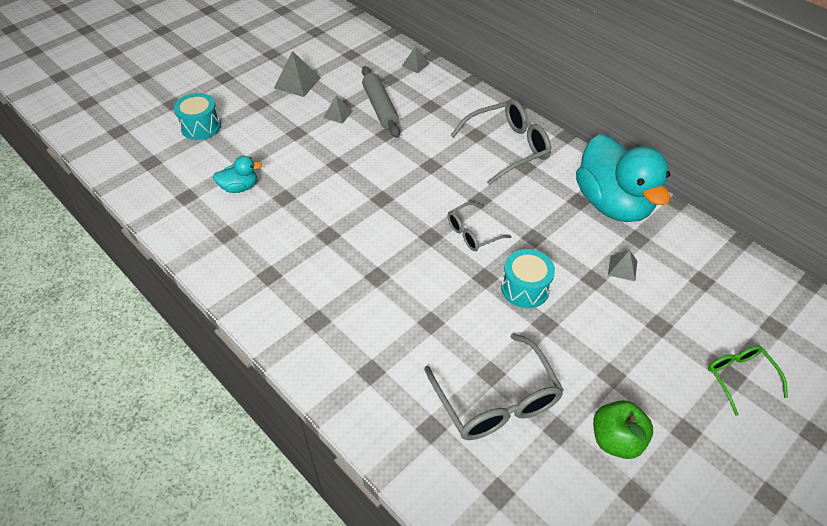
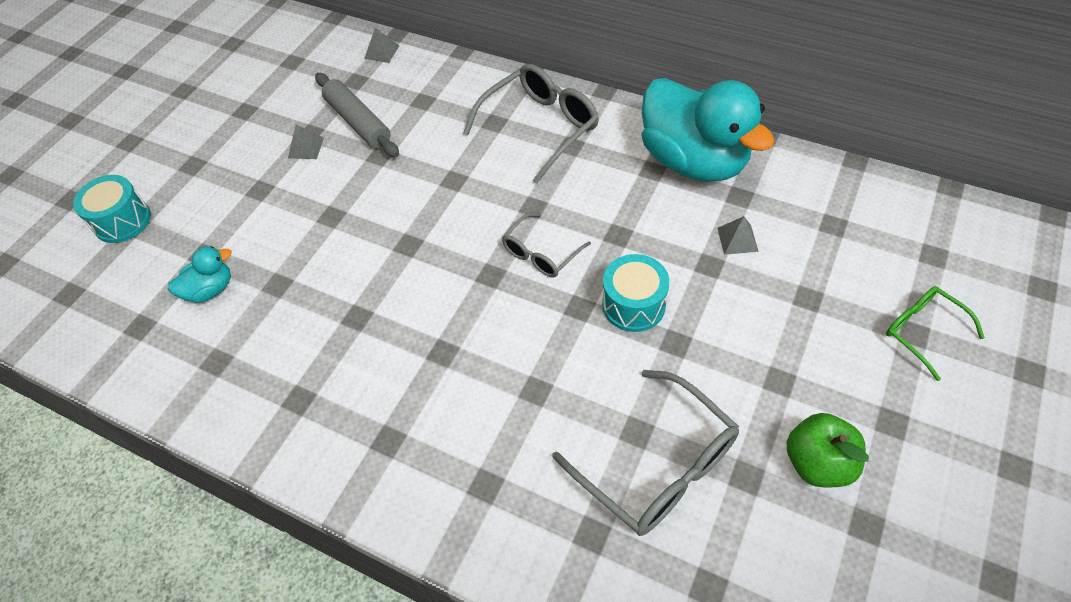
camera: 15 degrees left, 5 degrees up
grey pyramid [274,51,321,97] -> none

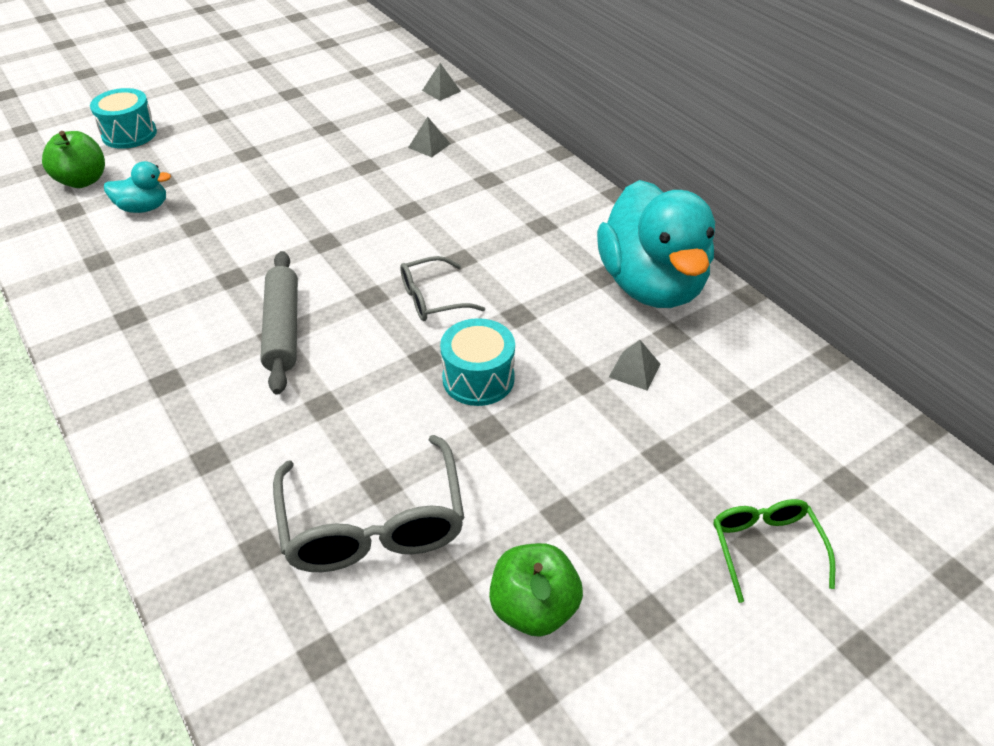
camera: 25 degrees right, 10 degrees down
grey pyramid [288,124,324,159] -> grey pyramid moved to [408,117,450,157]
grey rolling pin [315,73,399,157] -> grey rolling pin moved to [260,251,298,395]
grey glasses [463,64,599,184] -> none
none -> green apple [42,131,105,188]

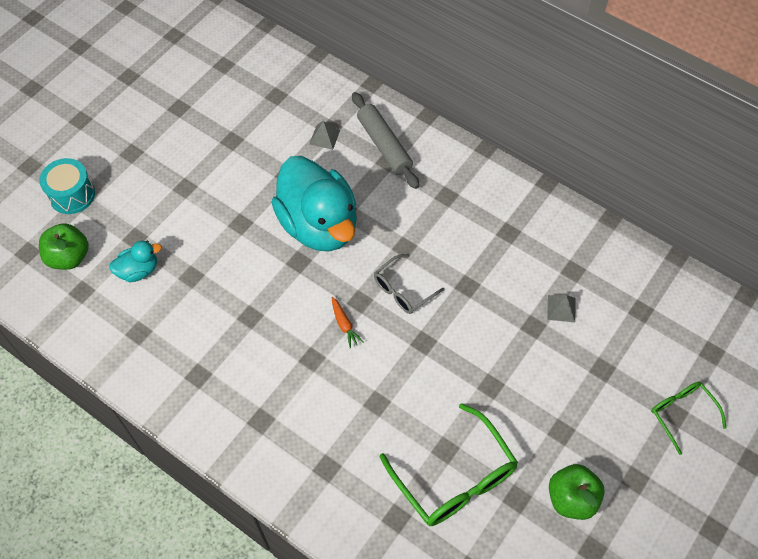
camera: 20 degrees left, 15 degrees up
grey rolling pin [260,251,298,395] -> grey rolling pin moved to [352,92,419,189]
grey glasses [273,435,464,572] -> green glasses [380,403,518,526]
grey pyramid [422,63,461,101] -> none
turquoise drum [440,318,515,406] -> none
turquoise duck [597,180,715,308] -> turquoise duck moved to [271,156,357,251]
none -> orange carrot [332,297,363,348]

